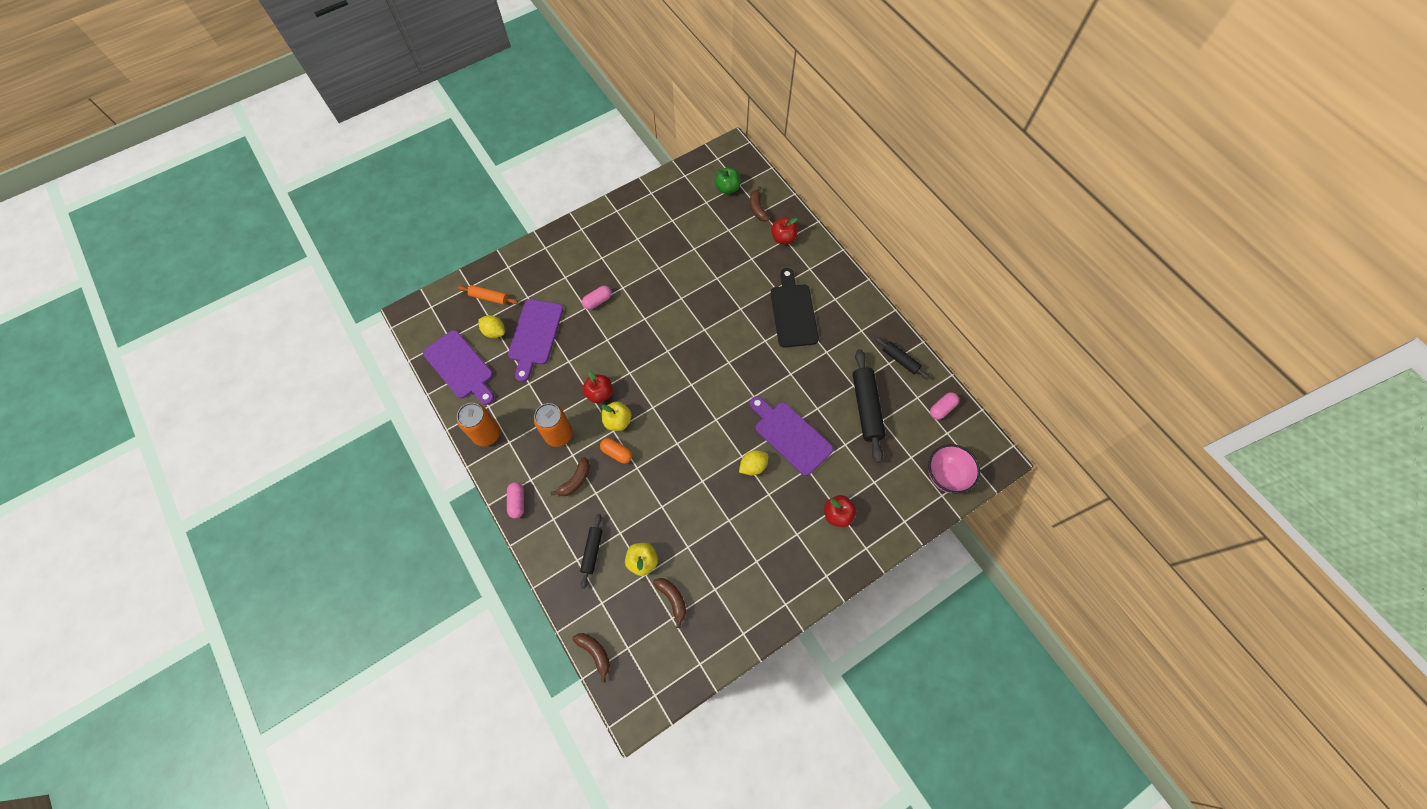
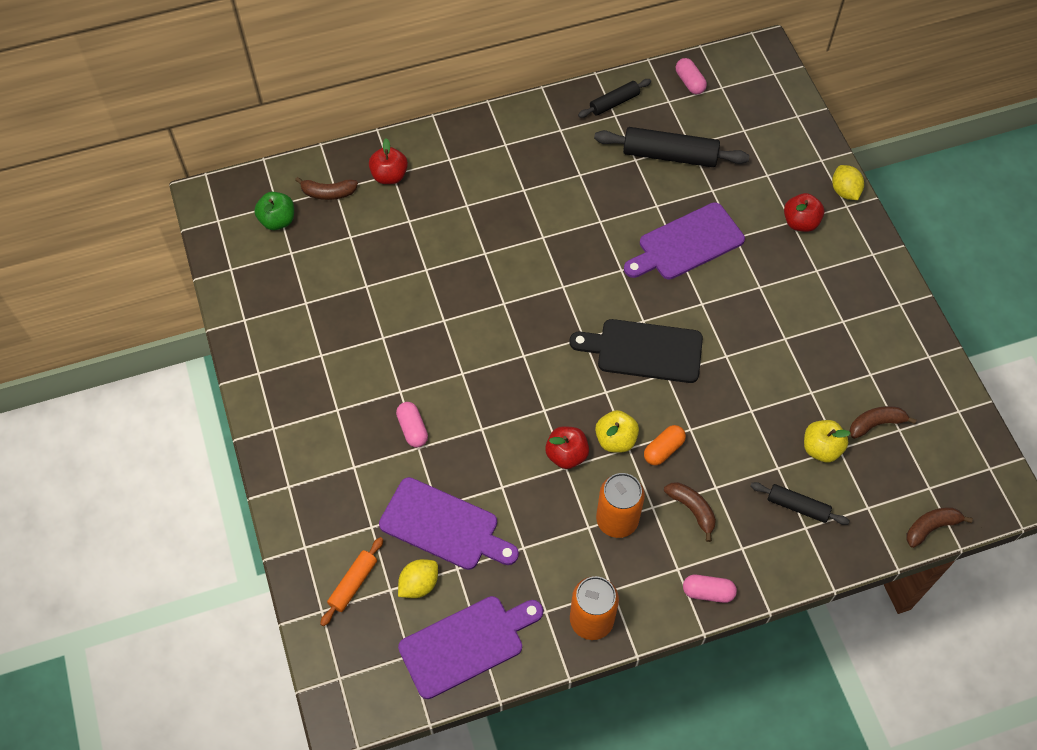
camera: 75 degrees left, 5 degrees down
yellow lemon [739,450,768,476] -> yellow lemon moved to [832,165,864,200]
black cutting board [771,268,819,348] -> black cutting board moved to [569,319,703,383]
pink bowl [928,444,980,494] -> none

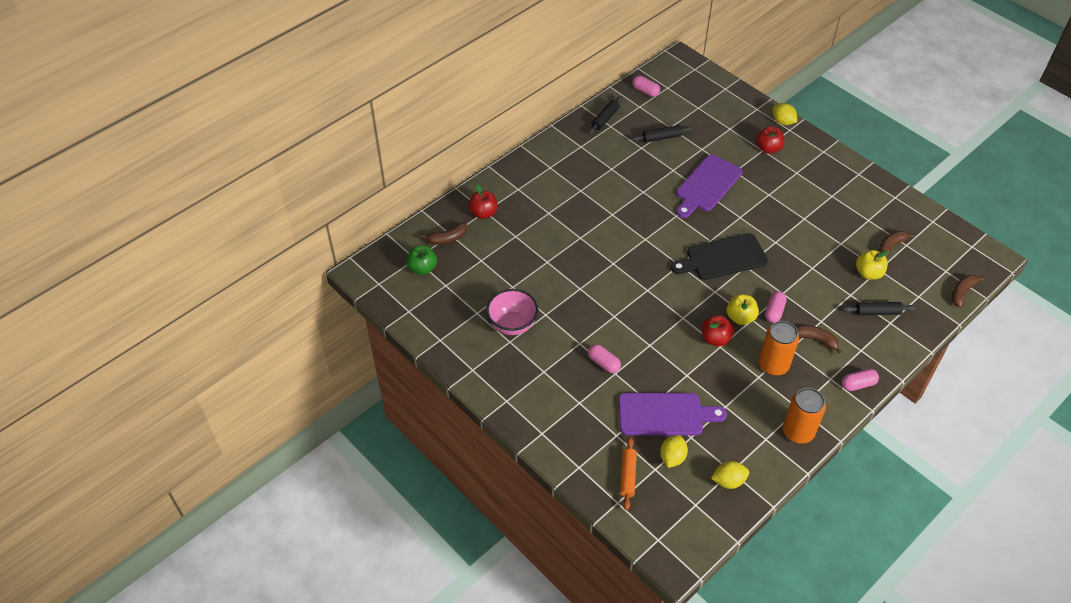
camera: 25 degrees left, 10 degrees down
purple cutting board [398,596,543,699] -> yellow lemon [711,461,749,489]
black rolling pin [594,127,749,167] -> black rolling pin [632,125,693,143], size x0.57
orange capsule [644,425,686,465] -> pink capsule [765,291,787,323]
none -> pink bowl [486,289,538,335]

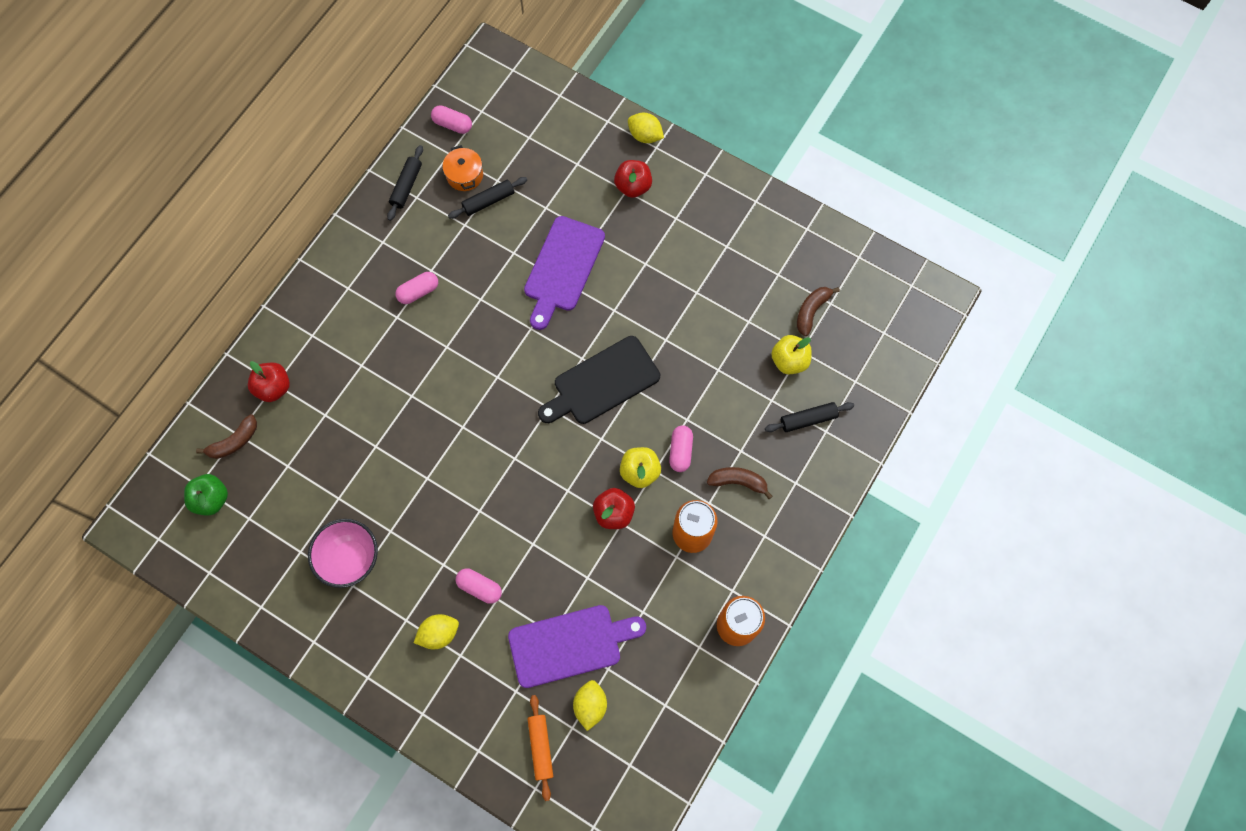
camera: 15 degrees left, 20 degrees up
yellow lemon [711,461,749,489] -> yellow lemon moved to [414,614,459,649]
pink capsule [842,369,879,391] -> pink capsule moved to [395,272,438,304]
brown banana [951,275,985,308] -> none
none -> orange pot [442,145,483,191]

